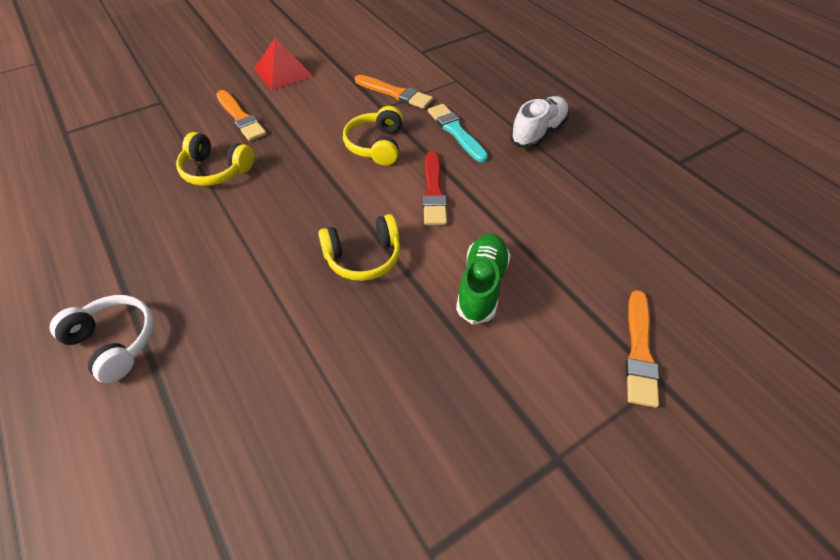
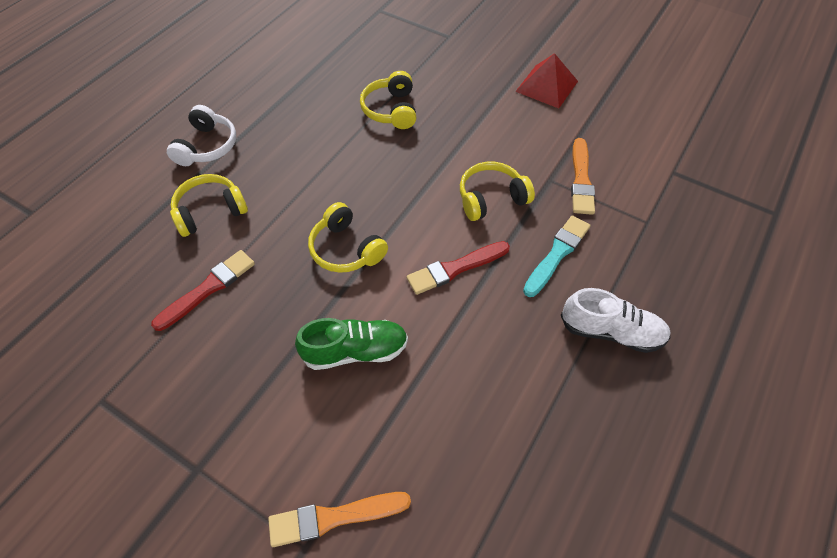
camera: 65 degrees right, 5 degrees up
orange brush [216,90,266,141] -> none
none -> red brush [151,250,255,331]
none -> yellow headphones [170,174,248,237]

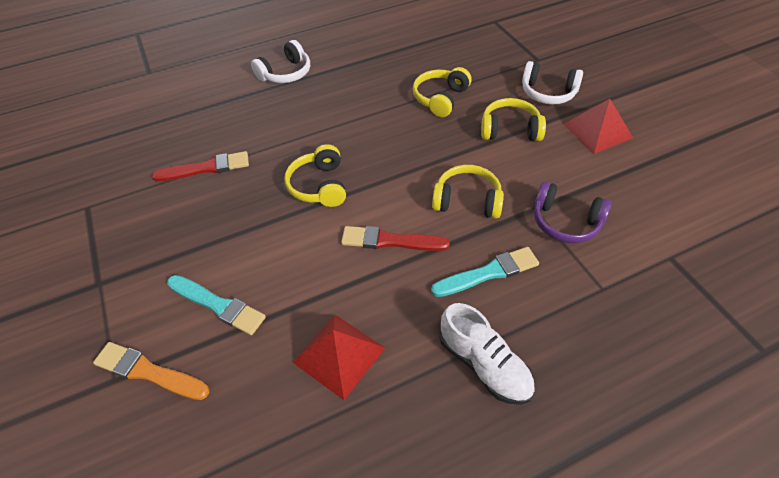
camera: 35 degrees right, 5 degrees down
yellow headphones [170,174,248,237] -> yellow headphones moved to [481,98,546,141]
green shoe [295,318,408,370] -> none
orange brush [571,138,595,215] -> purple headphones [534,181,611,243]
none -> turquoise brush [167,275,266,335]
none -> red pyramid [293,315,385,400]
none -> white headphones [522,61,583,104]

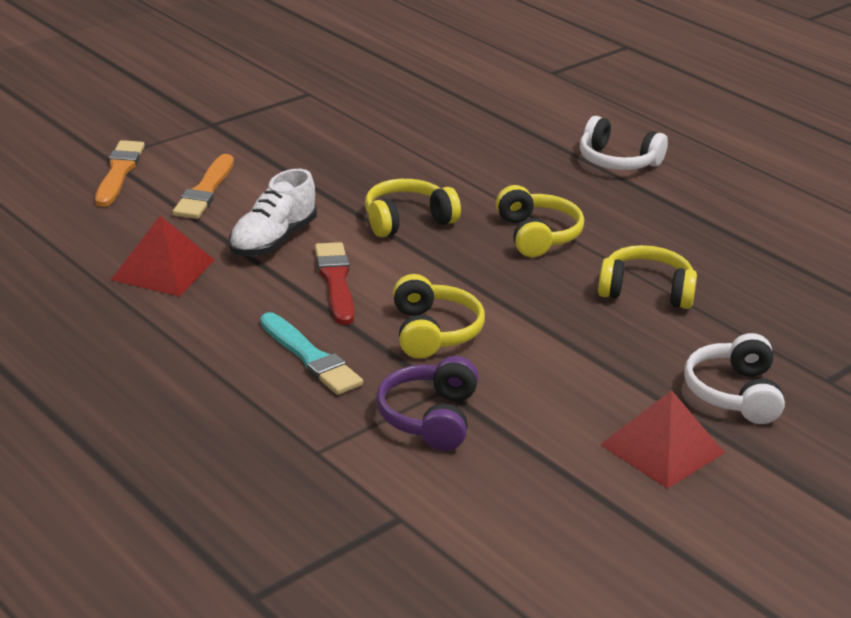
camera: 70 degrees right, 20 degrees down
red brush [152,151,249,181] -> none
turquoise brush [167,275,266,335] -> orange brush [173,154,234,219]
white shoe [439,303,535,405] -> white shoe moved to [229,169,317,256]
yellow headphones [481,98,546,141] -> yellow headphones moved to [496,185,584,257]

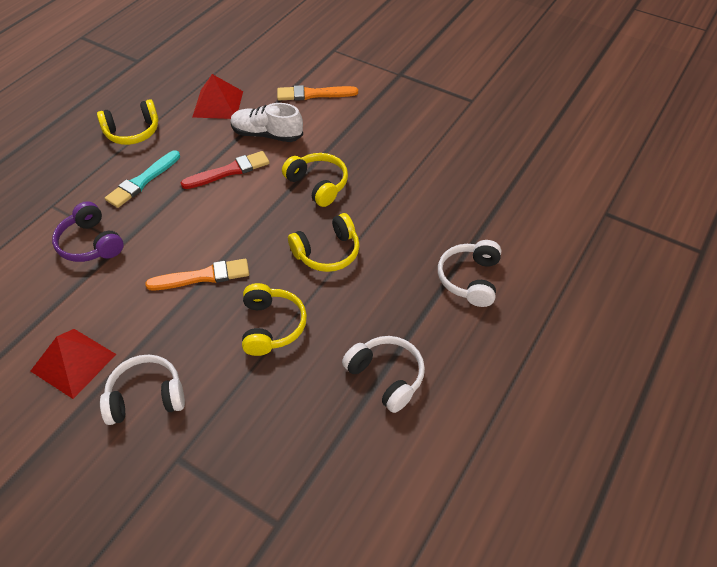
camera: 75 degrees right, 20 degrees up
orange brush [95,140,145,207] -> orange brush moved to [145,259,249,290]
purple headphones [376,356,478,451] -> purple headphones turned 120 degrees counterclockwise [52,201,124,262]
yellow headphones [393,274,485,359] -> yellow headphones moved to [97,99,159,145]
none -> white headphones [342,336,425,413]

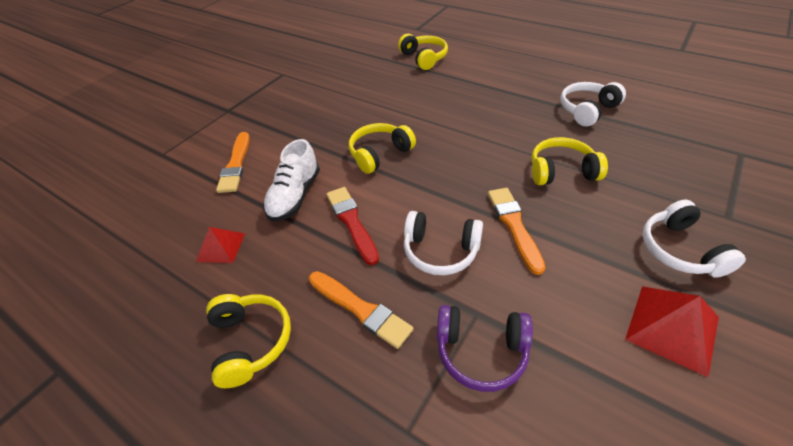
camera: 85 degrees left, 5 degrees down
purple headphones [52,201,124,262] -> purple headphones turned 45 degrees clockwise [437,305,533,392]
turquoise brush [105,150,180,208] -> orange brush [309,271,413,349]
red pyramid [192,74,243,119] -> red pyramid [196,227,245,263], size x0.65
yellow headphones [288,213,360,272] -> yellow headphones moved to [398,34,448,70]
white headphones [438,240,501,307] -> white headphones moved to [404,211,483,275]

